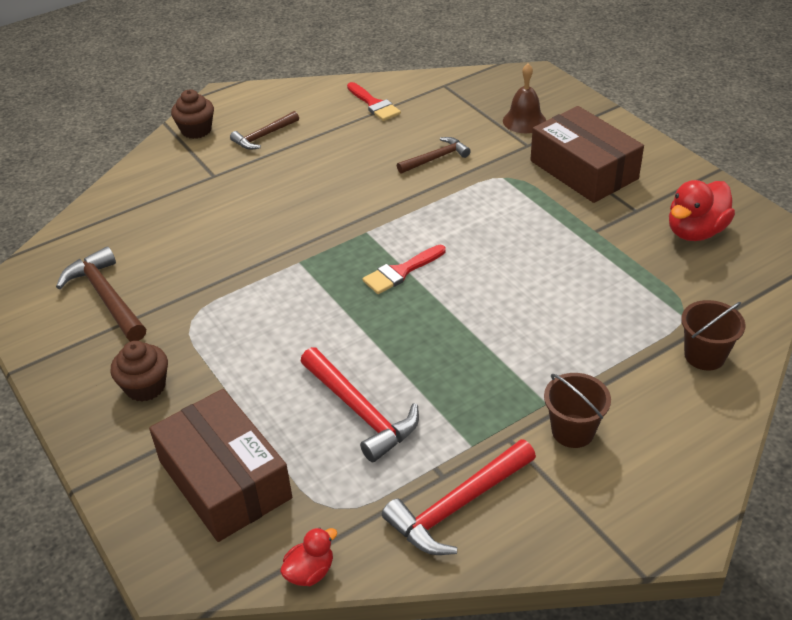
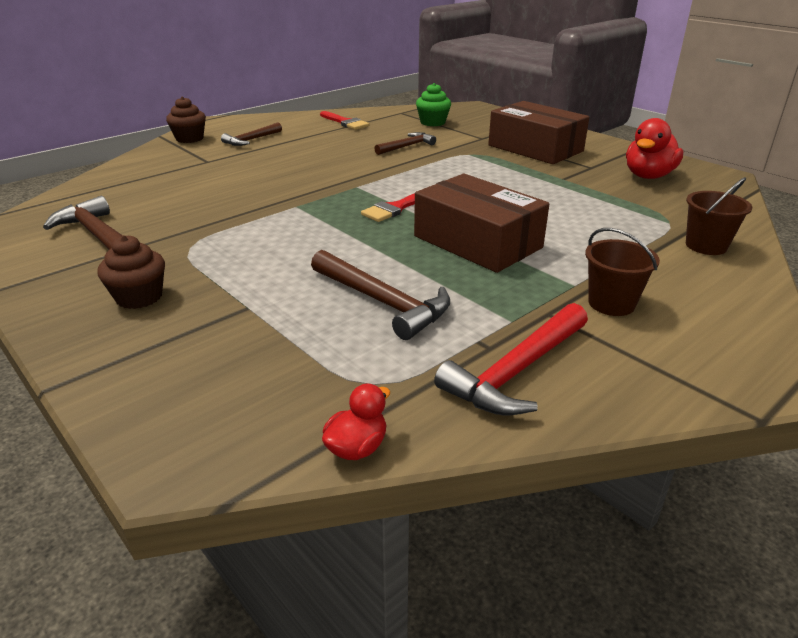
camera: 10 degrees left, 10 degrees down
brown box [149,389,292,542] -> brown box moved to [414,174,549,273]
red hammer [300,347,419,462] -> brown hammer [311,250,450,340]
brown bell [503,63,546,133] -> none
none -> green cupcake [416,83,451,126]

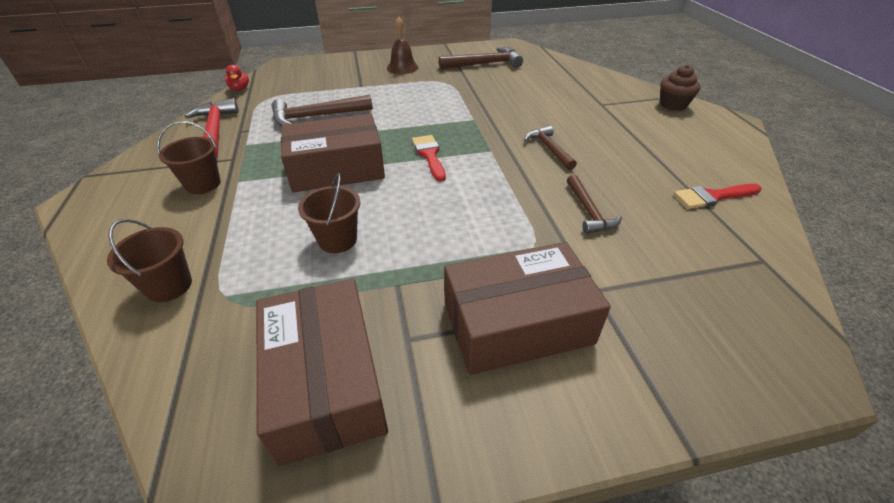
camera: 120 degrees right, 10 degrees up
brown cupcake [97,235,165,309] -> brown bell [387,17,418,74]
brown hammer [221,122,282,146] -> brown hammer moved to [524,126,577,170]
green cupcake [416,83,451,126] -> none
red duck [626,118,683,179] -> brown box [256,279,388,466]
none -> brown bucket [298,173,360,253]

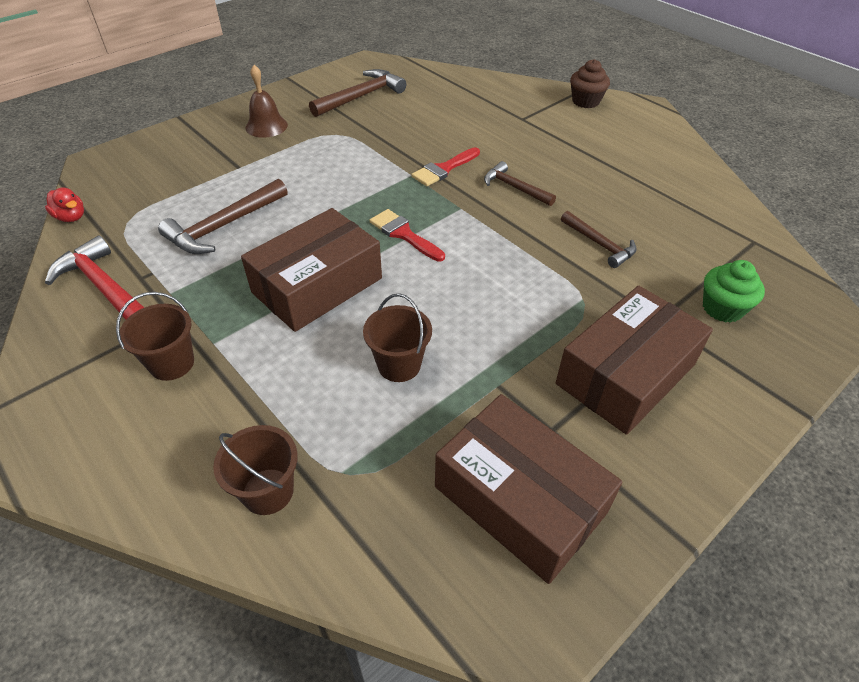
camera: 30 degrees left, 5 degrees up
red brush [674,184,762,209] -> red brush moved to [411,147,480,186]
none -> green cupcake [703,260,765,323]

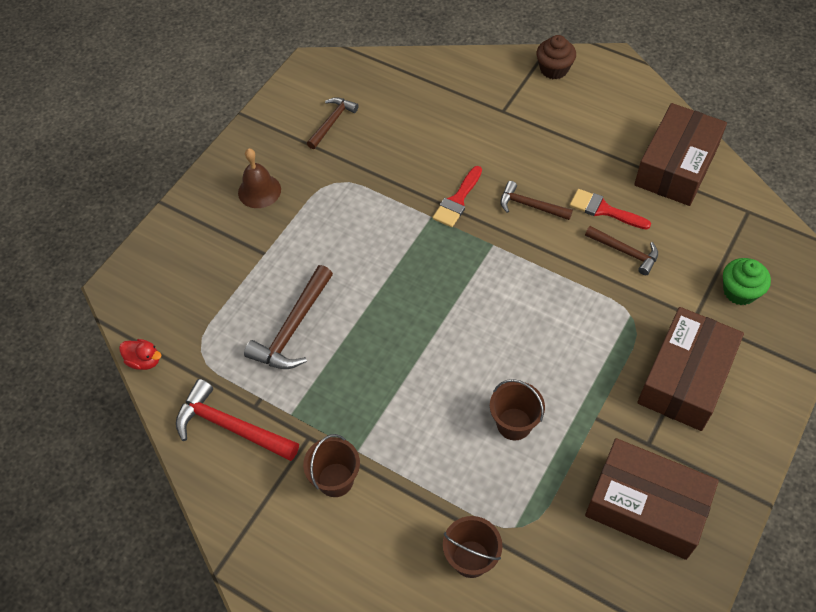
camera: 15 degrees left, 10 degrees up
brown box [241,208,382,332] -> brown box moved to [634,103,727,206]
brown hammer [309,69,406,117] -> brown hammer [307,97,359,149], size x0.64
red brush [369,209,445,262] -> red brush moved to [570,189,651,230]

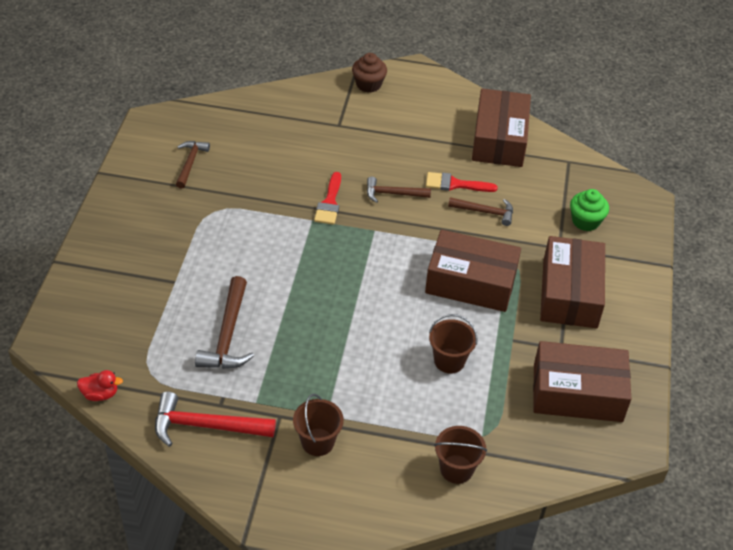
camera: 25 degrees left, 10 degrees down
brown bell [238,148,281,208] -> none
none -> brown box [425,230,521,312]

